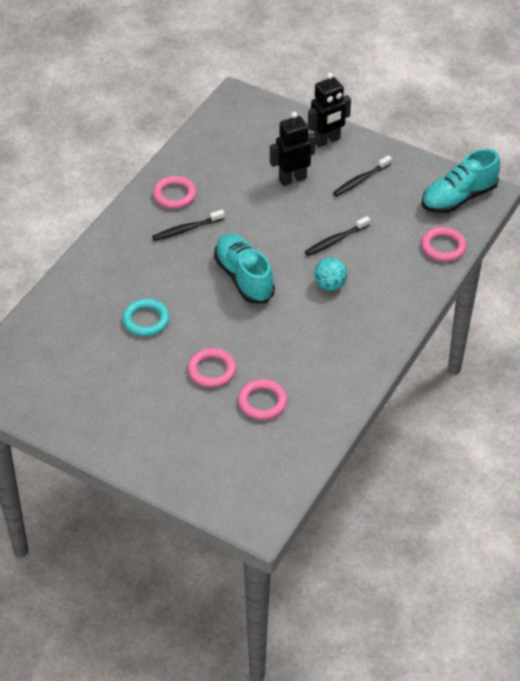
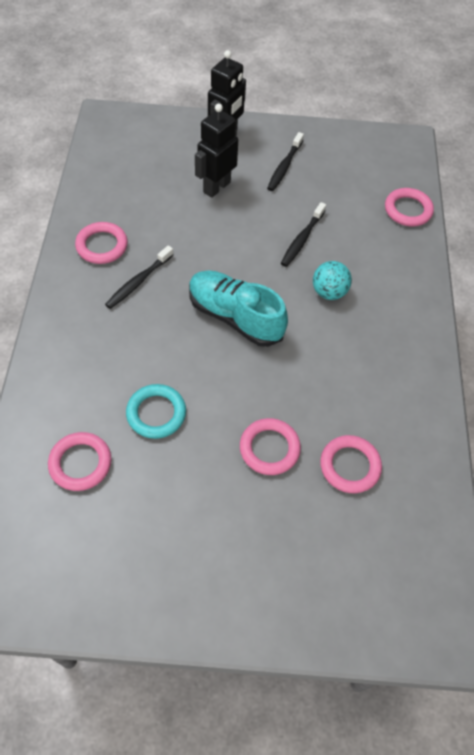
camera: 30 degrees left, 10 degrees up
turquoise shoe [421,149,500,214] -> none
none -> pink ring [48,432,112,491]

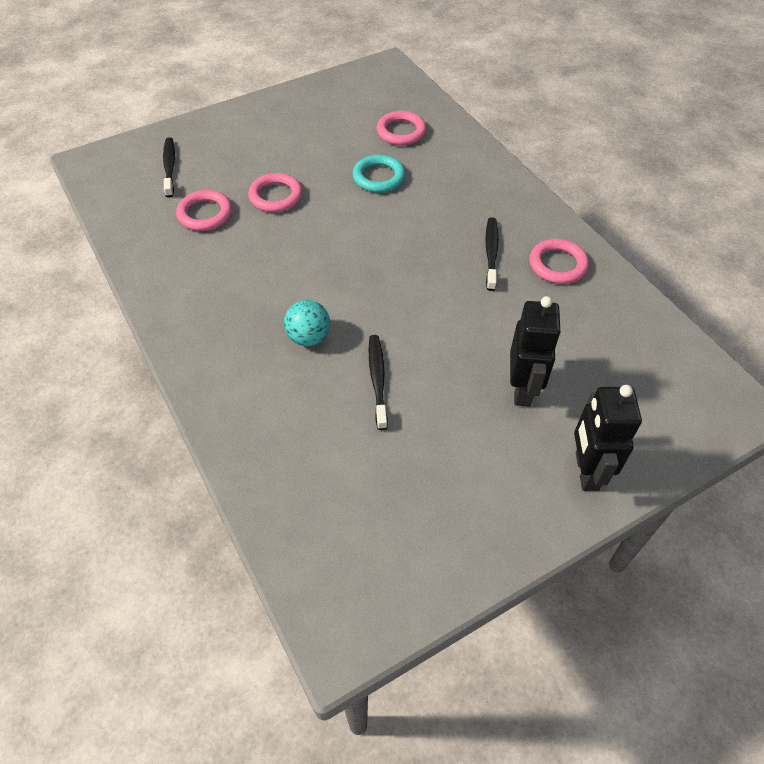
camera: 150 degrees right, 5 degrees down
turquoise shoe [189,270,288,347] -> none
black toothbrush [267,132,304,191] -> black toothbrush moved to [163,137,175,198]
pink ring [385,188,434,226] -> none

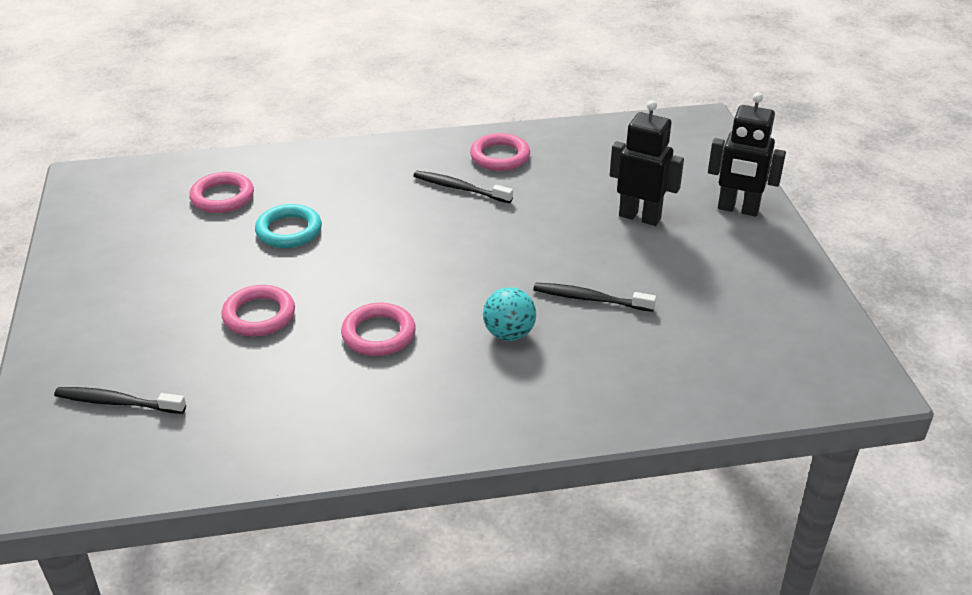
camera: 70 degrees left, 15 degrees down
pink ring [176,190,232,231] -> pink ring moved to [341,303,416,356]

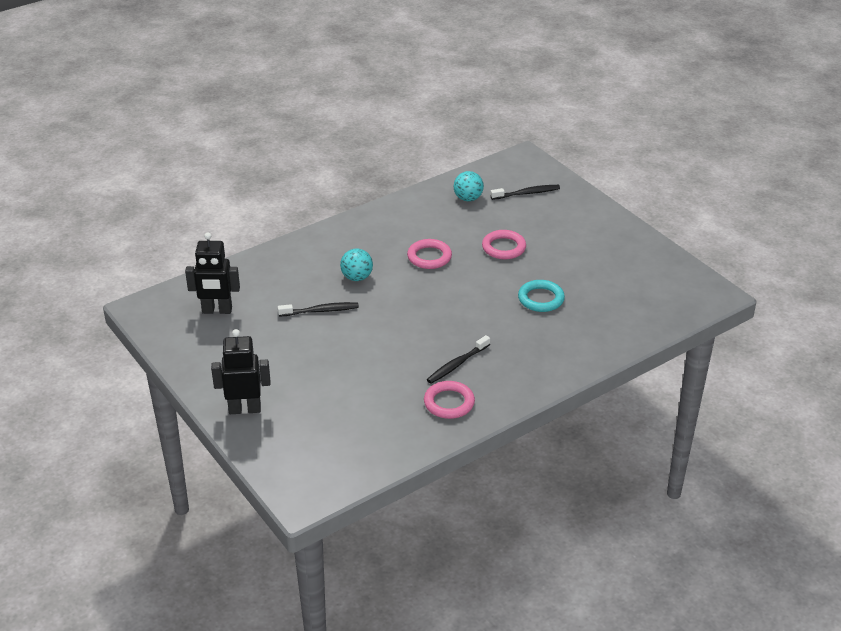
camera: 155 degrees right, 0 degrees up
pink ring [189,172,254,213] -> none
black toothbrush [413,171,513,203] -> black toothbrush turned 135 degrees clockwise [427,335,490,384]
black robot [610,100,684,226] -> black robot moved to [185,232,240,314]
none -> turquoise ball [454,171,484,201]

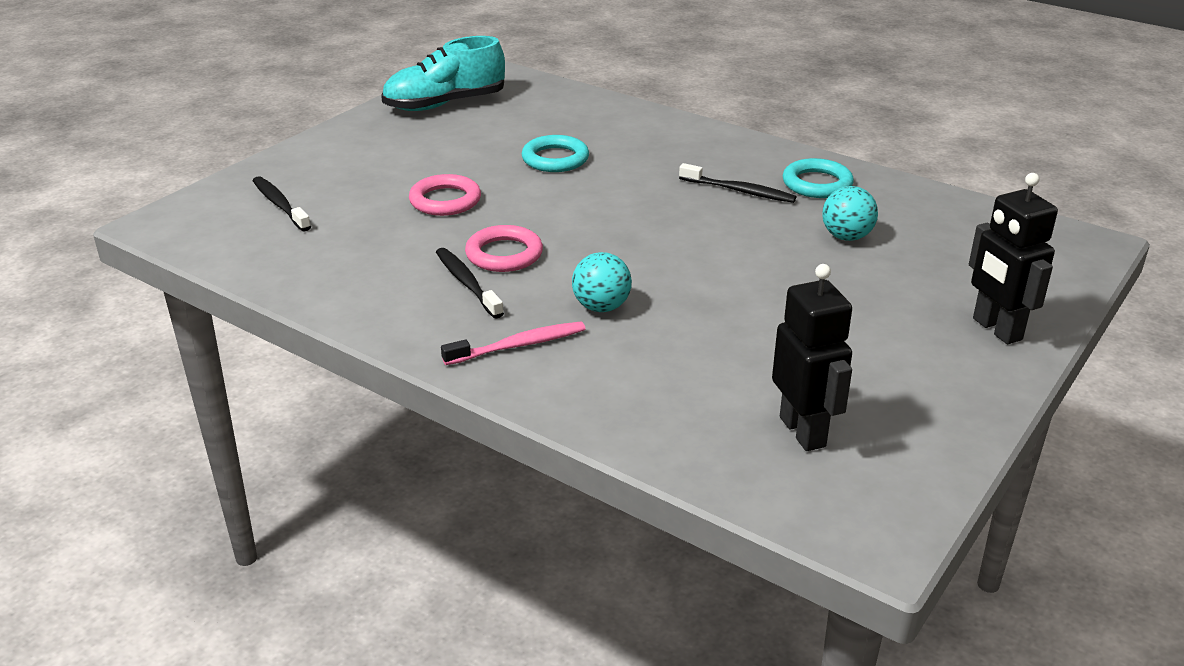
camera: 110 degrees left, 5 degrees down
black toothbrush [278,302,359,316] -> black toothbrush moved to [436,248,504,318]
pink ring [424,381,475,419] -> turquoise ring [783,158,854,198]
turquoise ball [454,171,484,201] -> turquoise ball moved to [822,186,878,241]
none -> turquoise shoe [381,36,505,111]
none -> pink toothbrush [441,322,585,365]

